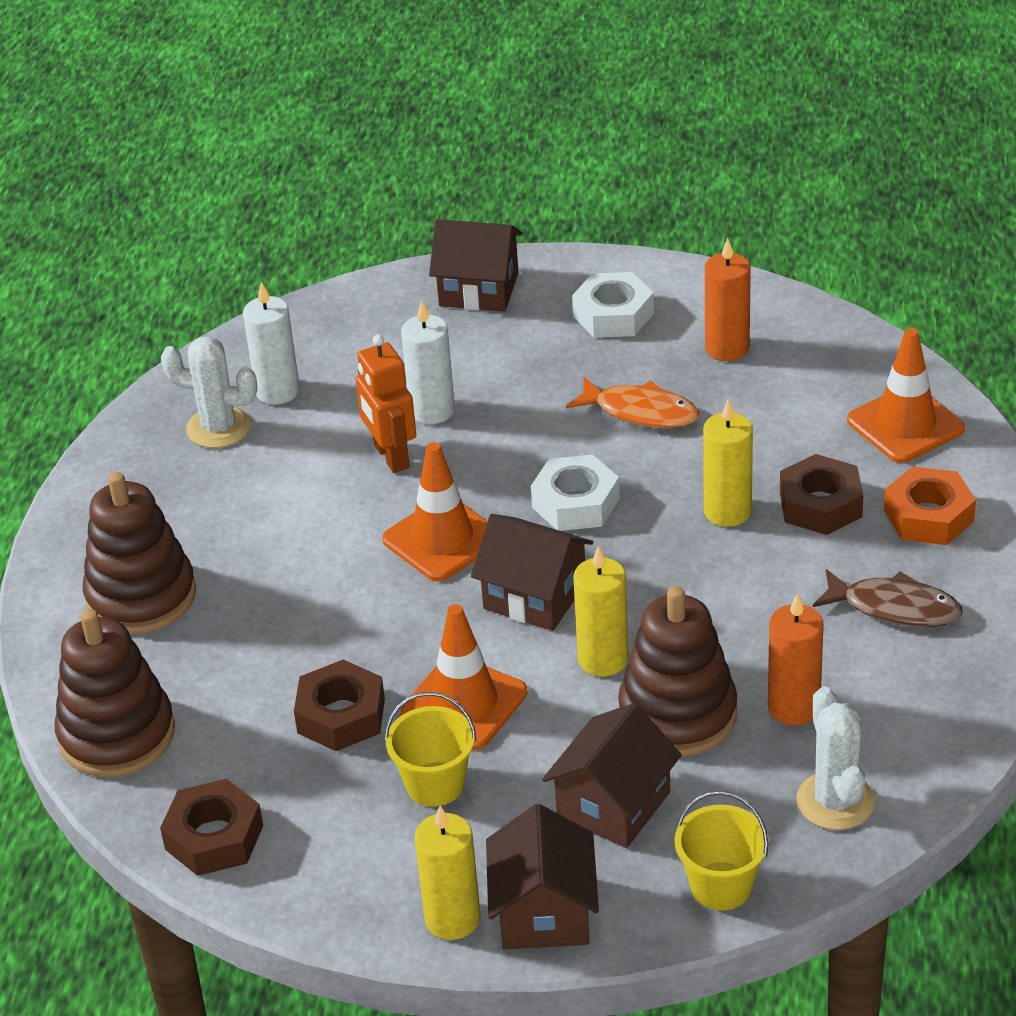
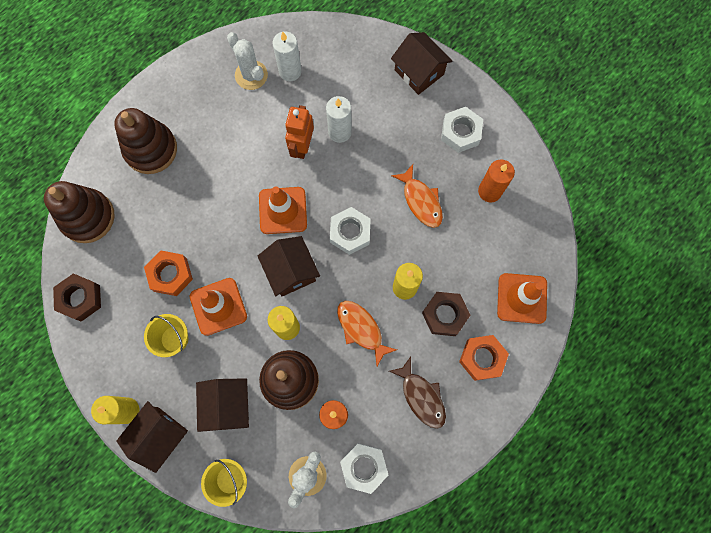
camera: 35 degrees right, 35 degrees up
brown nut [294,660,385,751] -> orange nut [144,250,193,296]
brown house [542,703,682,848] -> brown house turned 75 degrees counterclockwise [196,378,249,432]
none -> orange fish [337,301,397,366]
none -> white nut [340,443,388,494]

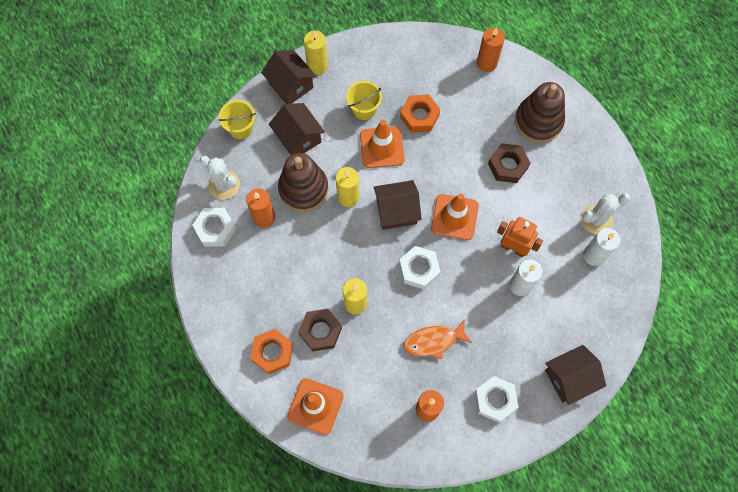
camera: 105 degrees right, 5 degrees down
brown stacking toy [44,181,115,243] -> orange candle [477,27,505,72]
brown nut [53,273,101,322] -> brown nut moved to [488,143,530,183]
brown house [196,378,249,432] -> brown house turned 45 degrees clockwise [269,103,325,155]
orange fish [337,301,397,366] -> none
brown fish [389,357,446,429] -> none

